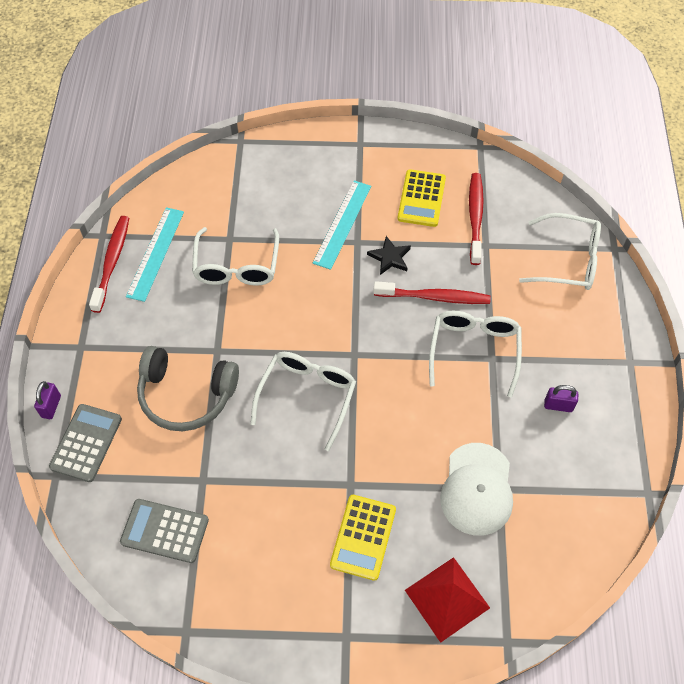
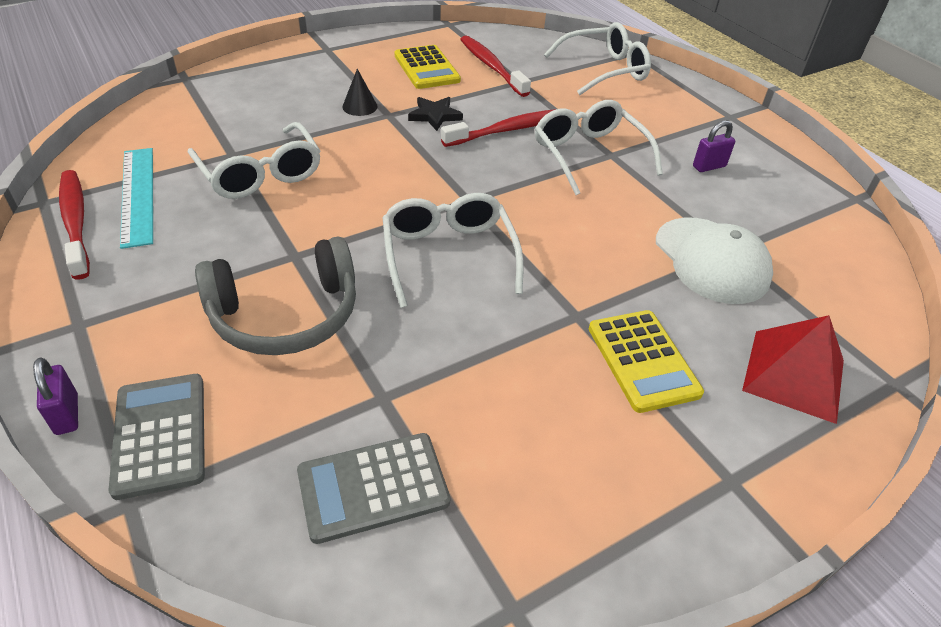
camera: 35 degrees left, 15 degrees down
turquoise ruler [313,181,371,270] -> black cone [342,69,378,116]

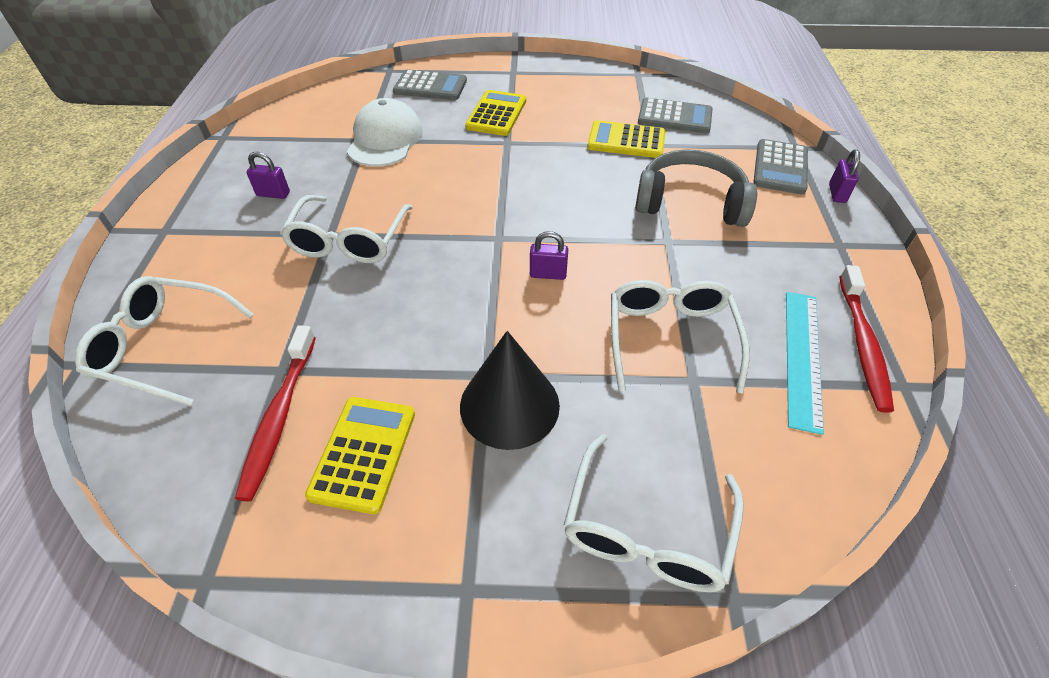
camera: 145 degrees left, 5 degrees up
black cone [342,69,378,116] -> black cone [460,331,560,450], size x2.08
white glasses [383,193,523,308] -> white glasses moved to [564,434,744,592]
black star [408,97,463,131] -> none
red toothbrush [441,109,556,147] -> none
red pyramid [742,315,844,424] -> grey calculator [393,70,467,100]
none -> purple padlock [530,231,568,280]
none -> yellow calculator [587,120,666,158]

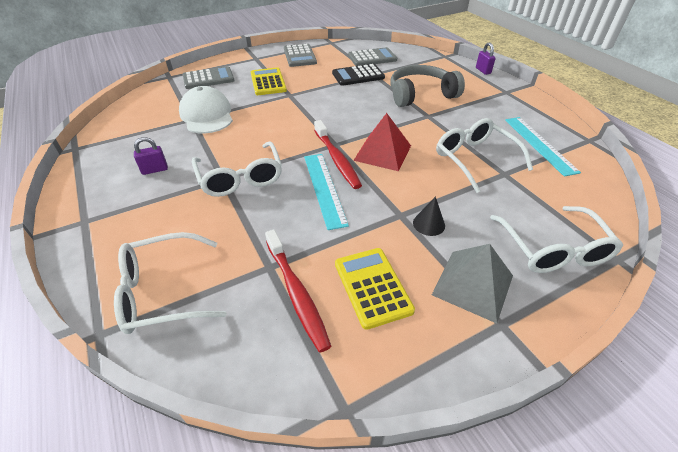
camera: 30 degrees left, 5 degrees down
black cone [460,331,560,450] -> black cone [413,196,445,236], size x0.48
purple padlock [530,231,568,280] -> red pyramid [353,113,411,171]
yellow calculator [587,120,666,158] -> black calculator [332,64,385,86]
grey calculator [753,139,808,195] -> grey calculator moved to [284,44,317,67]
red toothbrush [839,265,894,413] -> red toothbrush moved to [314,120,362,189]
none -> turquoise ruler [304,154,349,230]
none -> grey pyramid [432,244,513,323]

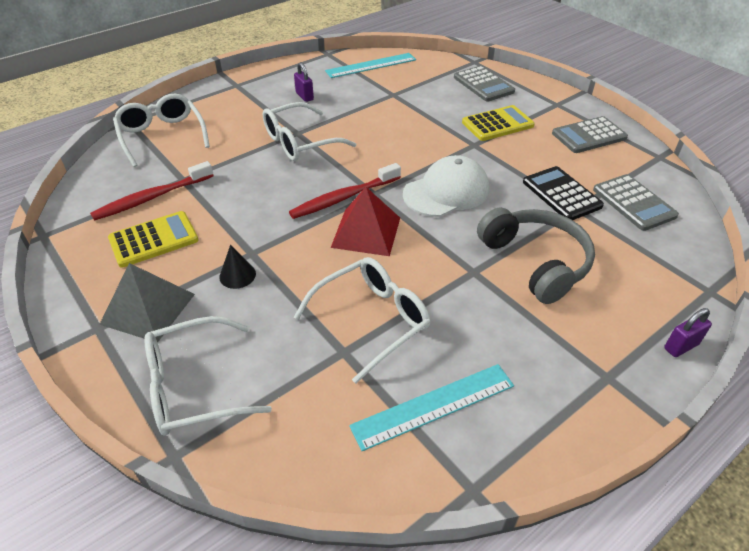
camera: 80 degrees right, 0 degrees up
white cap [179,86,233,133] -> white cap moved to [403,155,489,217]
turquoise ruler [304,154,349,230] -> turquoise ruler moved to [325,53,416,78]

